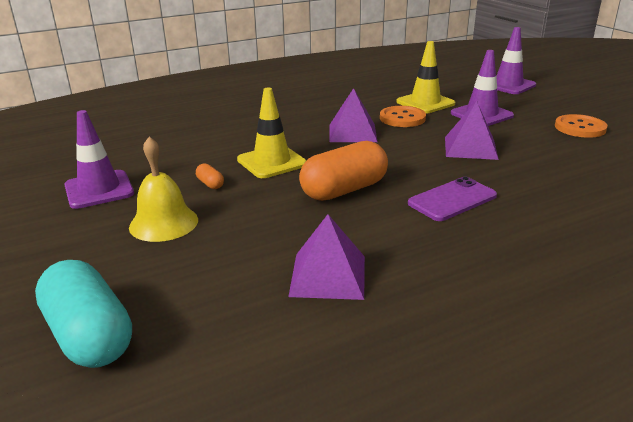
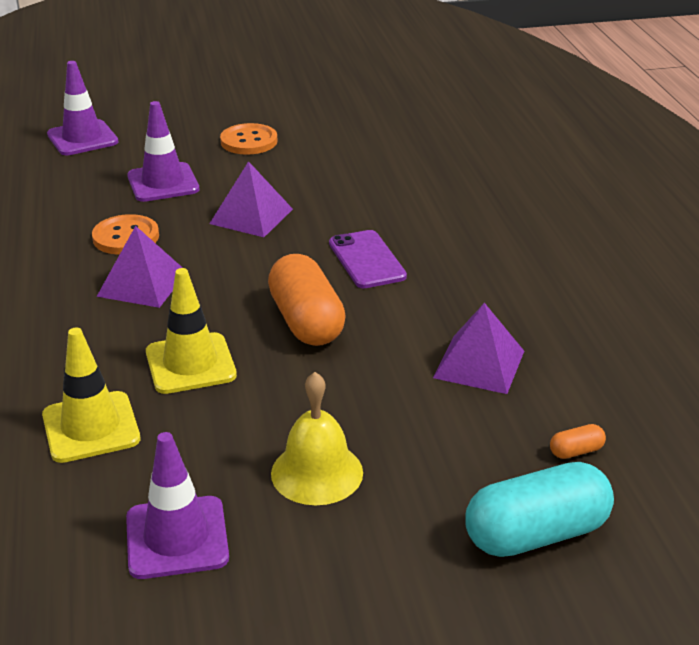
camera: 75 degrees left, 5 degrees up
orange capsule [196,163,224,189] -> orange capsule moved to [550,424,606,459]
yellow traffic cone [396,41,455,113] -> yellow traffic cone moved to [42,328,140,463]

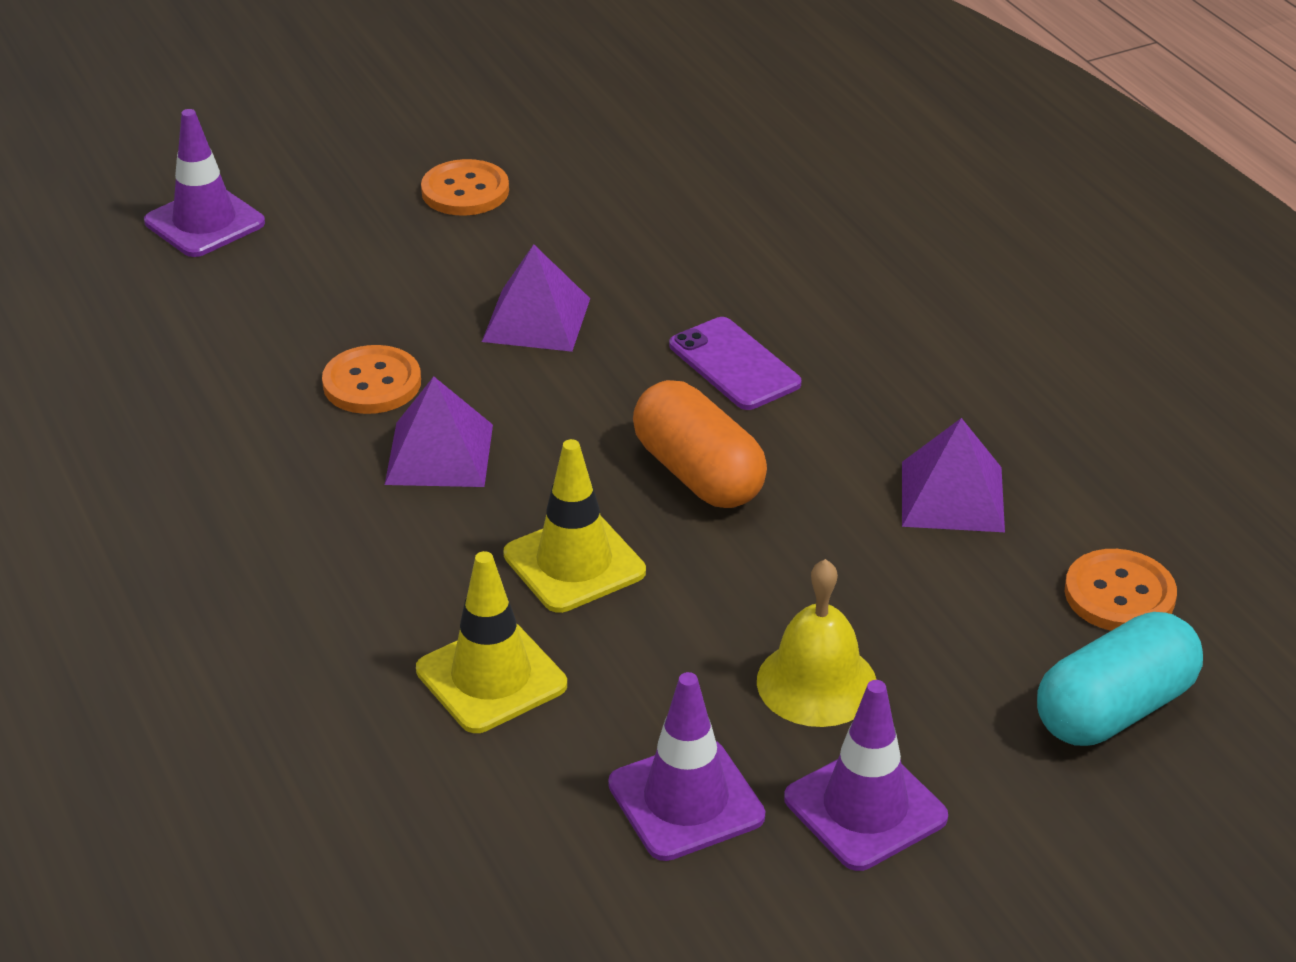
camera: 15 degrees left, 5 degrees up
purple traffic cone [127,101,200,202] -> purple traffic cone moved to [784,680,948,871]
orange capsule [550,424,606,459] -> orange button [1065,549,1177,631]

